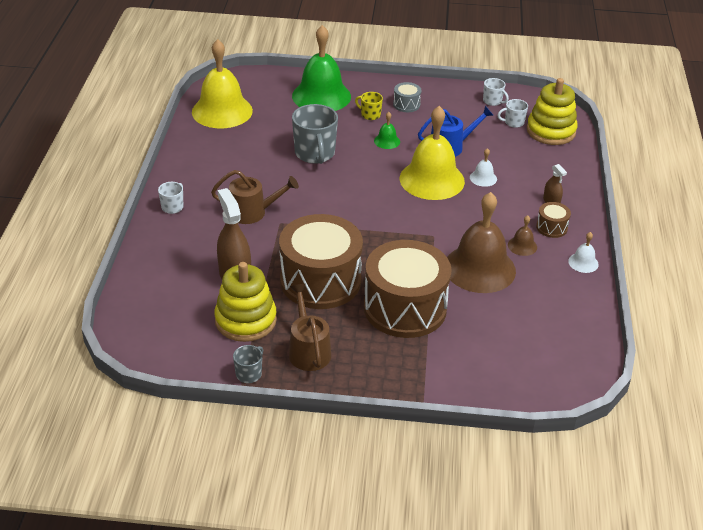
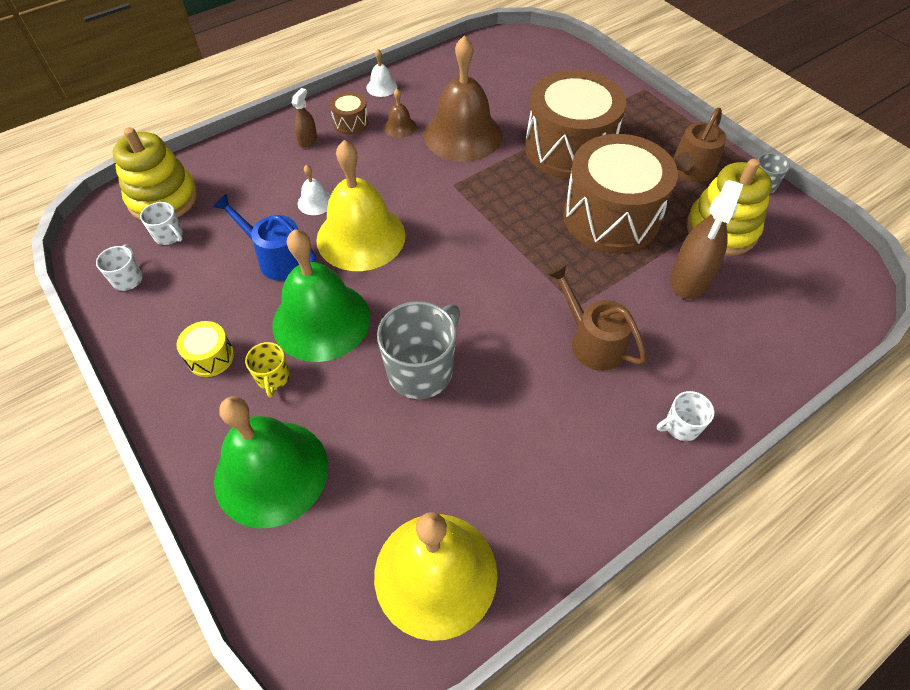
camera: 130 degrees left, 15 degrees up
green bell [374,112,400,149] -> green bell [273,229,370,362], size x2.38
grey drum [393,82,421,112] -> yellow drum [176,321,234,377]

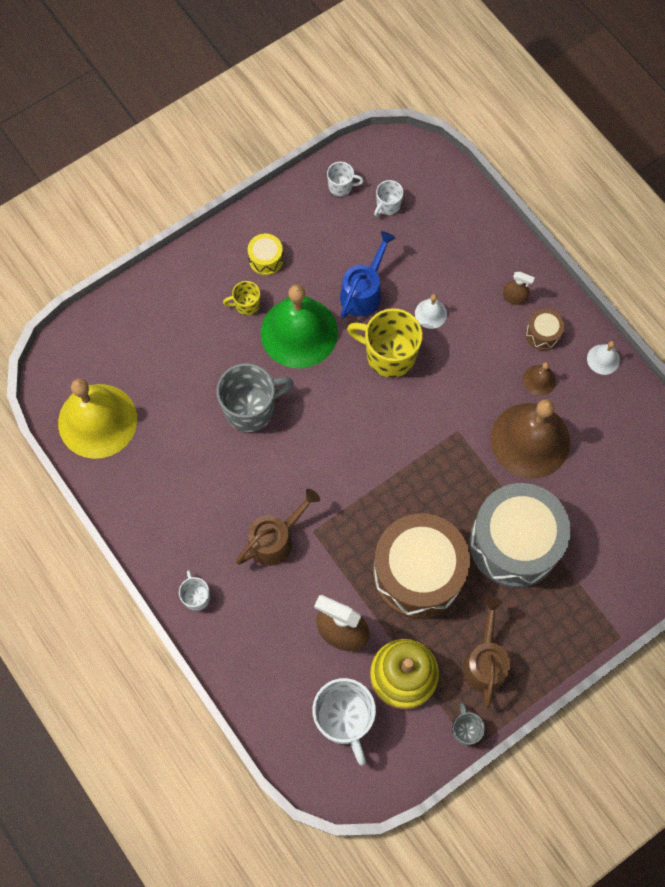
camera: 90 degrees right, 15 degrees up
yellow stacking toy [112,127,197,220] -> none
green bell [214,396,328,528] -> none
yellow bell [316,140,406,271] -> yellow mug [347,308,423,378]
grey mug [377,301,460,399] -> grey mug turned 60 degrees counterclockwise [217,363,294,432]
brown drum [525,70,626,179] -> grey drum [470,483,571,588]
brown watering can [673,108,727,182] -> brown watering can turned 60 degrees clockwise [462,597,511,709]
none -> white mug [312,678,376,766]

